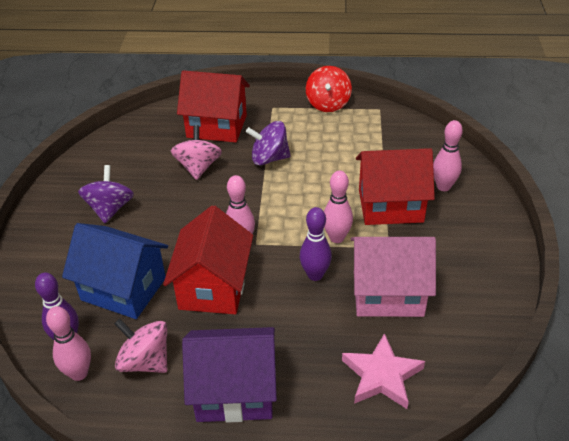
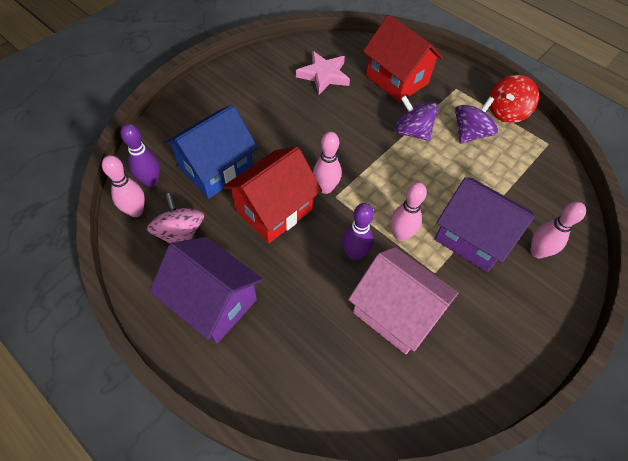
camera: 35 degrees right, 15 degrees up
blue house [62,223,168,319] -> blue house turned 75 degrees clockwise [164,105,258,198]
purple spinning top [78,165,134,223] -> purple spinning top moved to [455,97,498,144]
pink spinning top [171,125,222,180] -> none
pink star [342,333,425,409] -> pink star moved to [296,51,350,95]
red house [356,148,435,225] -> purple house [434,177,535,272]

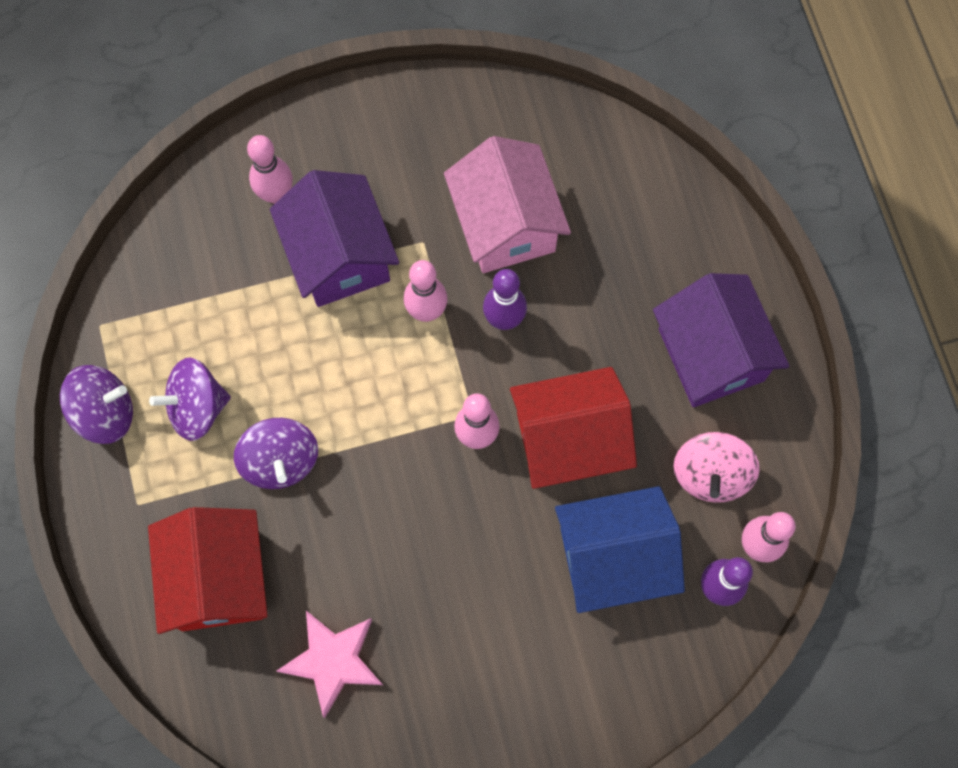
camera: 145 degrees left, 15 degrees up
red spinning top [490,75,539,123] -> purple spinning top [60,365,133,444]

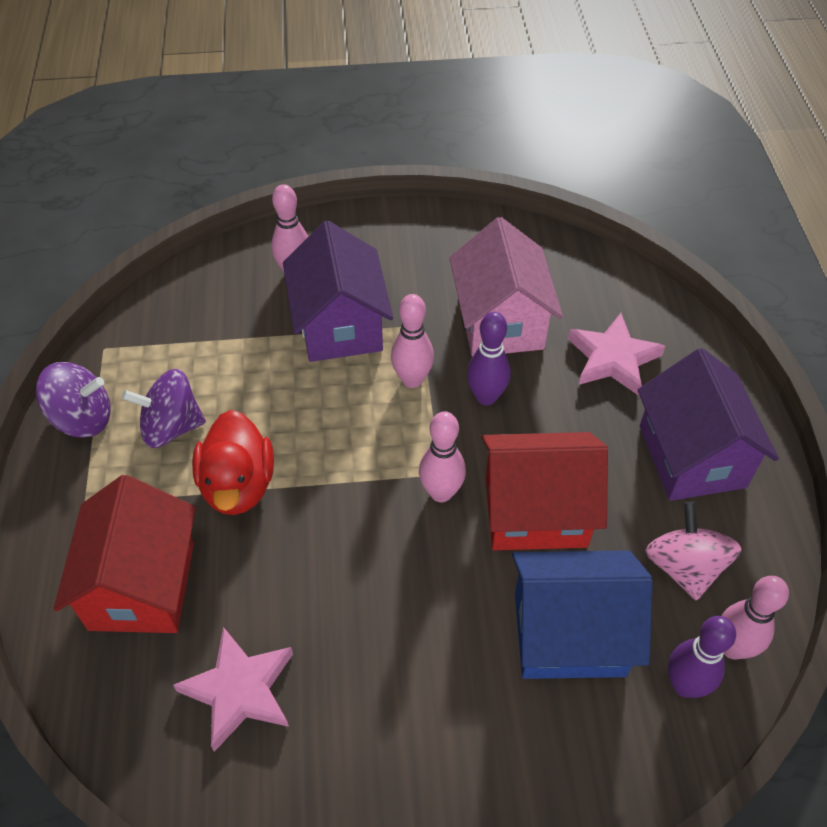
camera: 10 degrees right, 20 degrees down
purple spinning top [234,418,318,489] -> red duck [192,410,274,515]
pink spinning top [674,432,760,503] -> pink spinning top turned 150 degrees clockwise [646,502,742,600]
none -> pink star [568,313,665,396]

